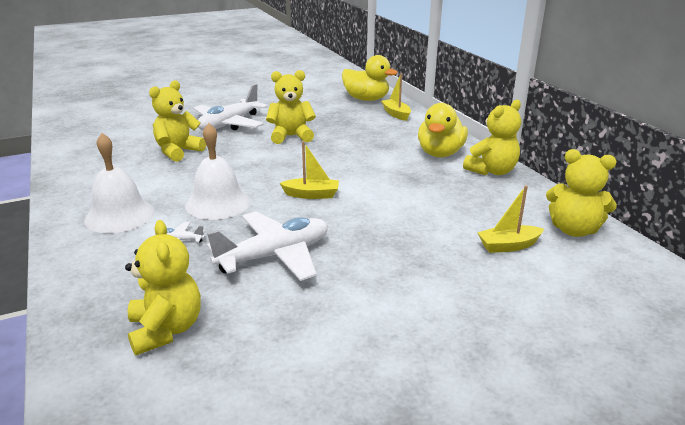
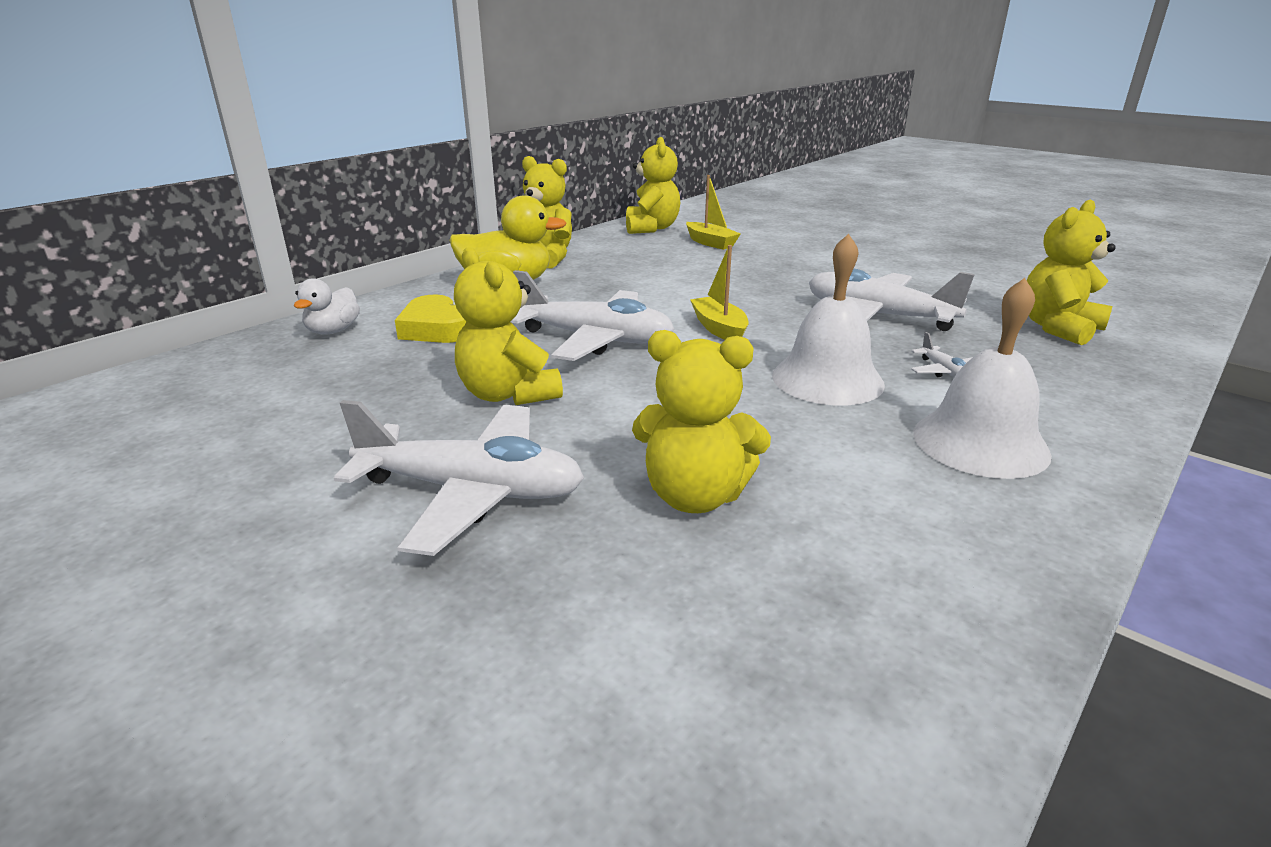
camera: 115 degrees left, 0 degrees up
yellow duck [342,55,398,101] -> none
yellow boat [381,73,411,121] -> white duck [294,278,360,335]
none -> yellow heart [395,294,467,343]
none -> white plane [510,270,675,361]

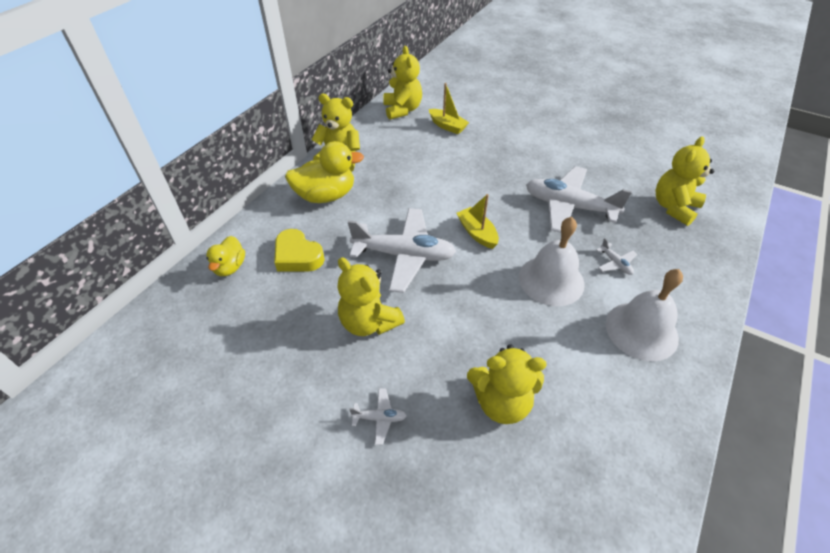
camera: 10 degrees left, 20 degrees up
white duck [294,278,360,335] -> yellow duck [206,236,245,276]
white plane [334,400,584,556] -> white plane [349,388,407,445], size x0.41

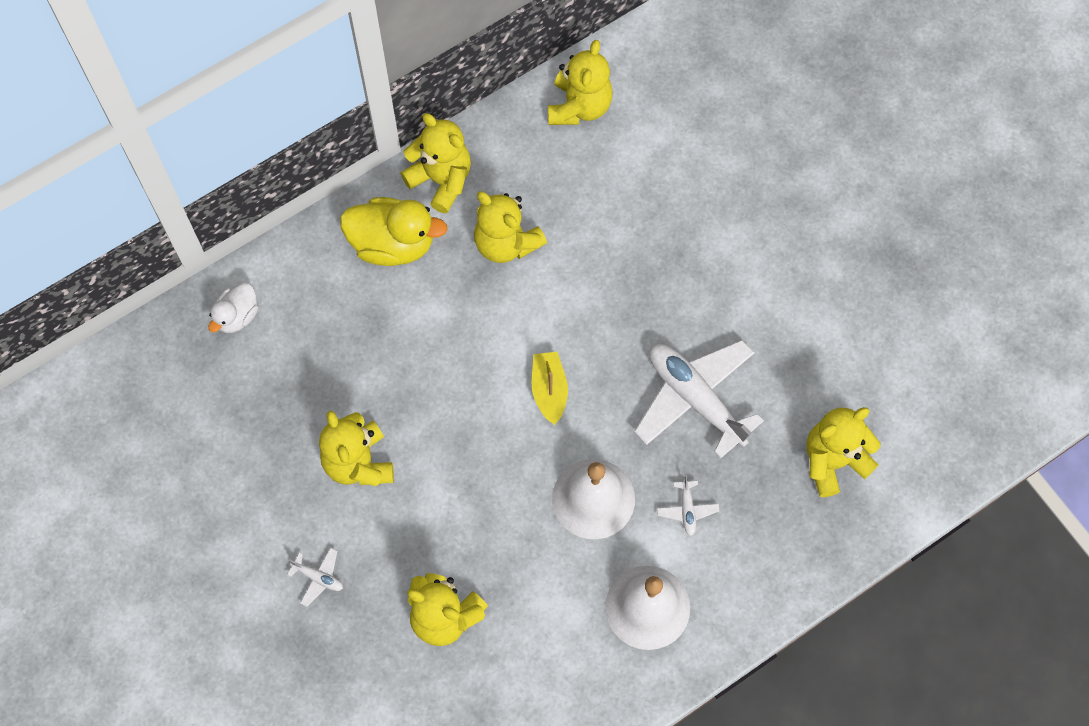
camera: 25 degrees right, 20 degrees up
yellow duck [206,236,245,276] -> white duck [208,283,259,333]
yellow heart [274,229,325,271] -> none
white plane [348,208,456,293] -> none
yellow boat [429,83,469,134] -> none
none -> yellow teddy bear [474,191,547,263]

